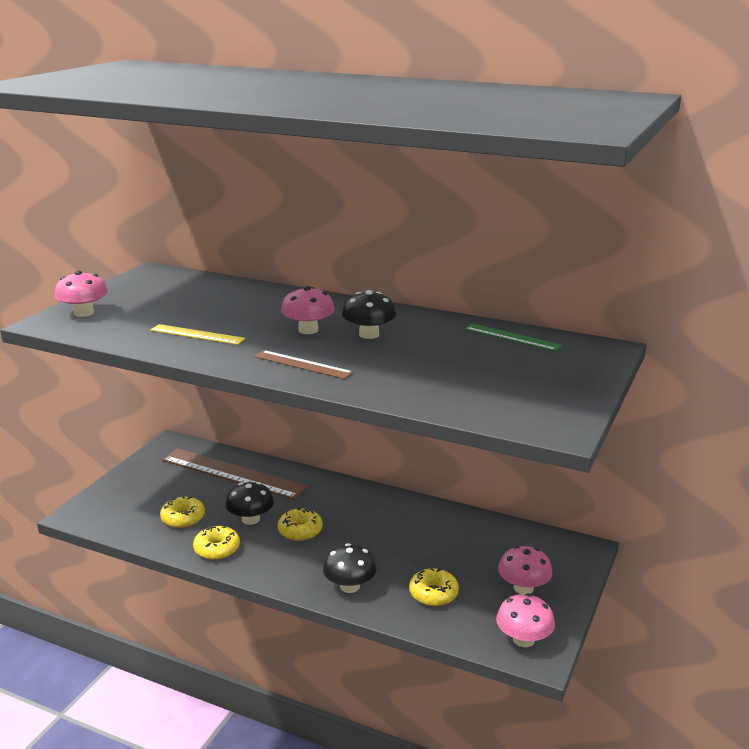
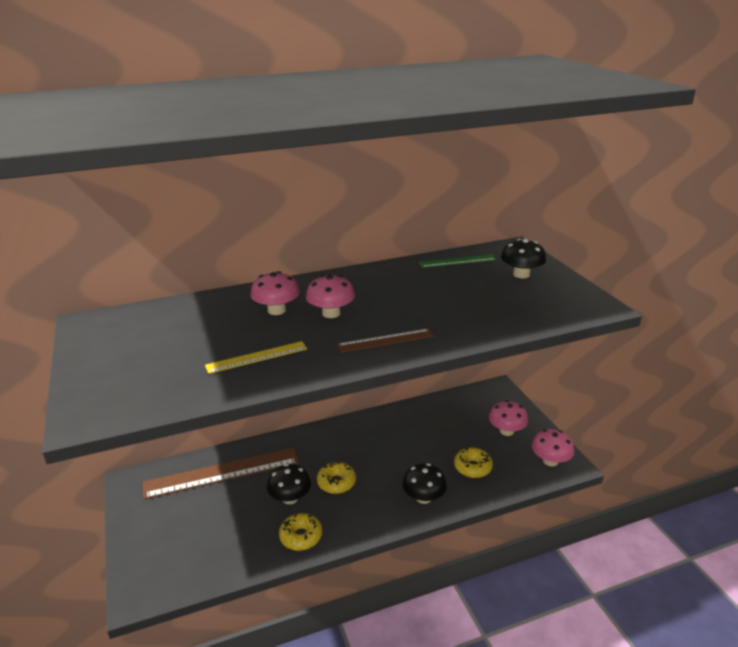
camera: 45 degrees left, 5 degrees up
pink mushroom [54,271,108,317] -> pink mushroom moved to [250,271,300,315]
yellow donut [160,496,205,528] -> none
black mushroom [342,290,396,339] -> black mushroom moved to [501,239,546,278]

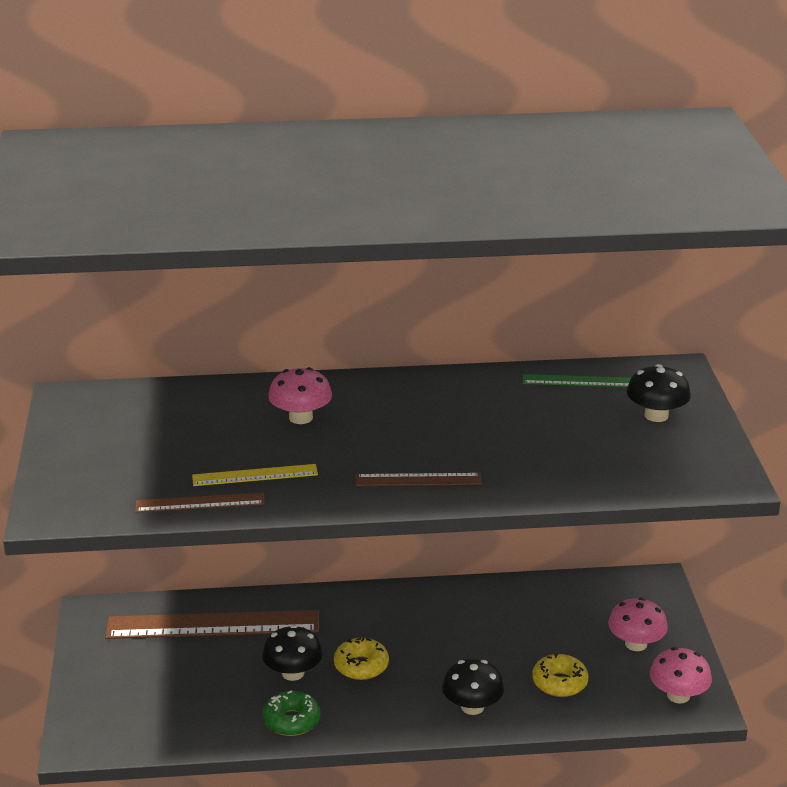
camera: 15 degrees right, 0 degrees up
yellow donut [279,513,322,551] -> green donut [263,690,321,736]
pink mushroom [306,275,355,318] -> none
none -> brown ruler [136,493,265,513]

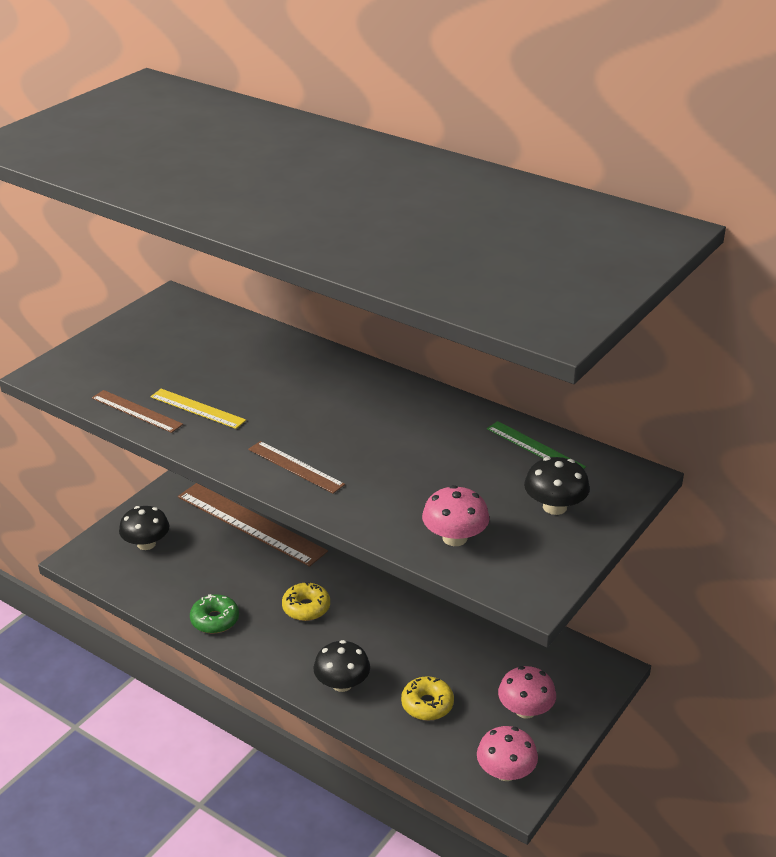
camera: 40 degrees right, 5 degrees up
black mushroom [262,625,323,681] -> black mushroom moved to [119,506,169,550]
pink mushroom [268,367,332,424] -> pink mushroom moved to [422,485,490,546]

